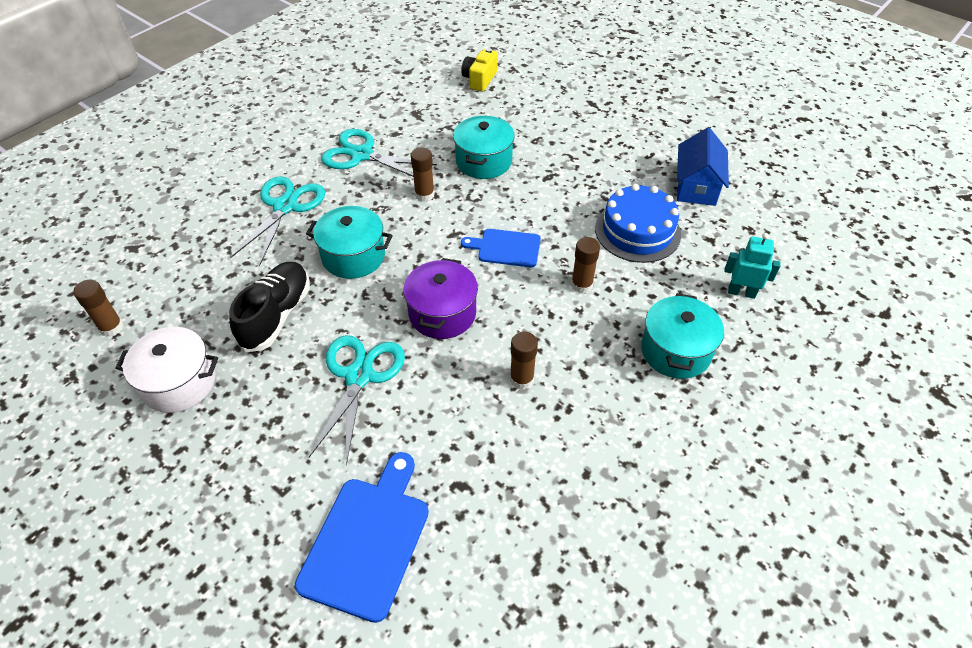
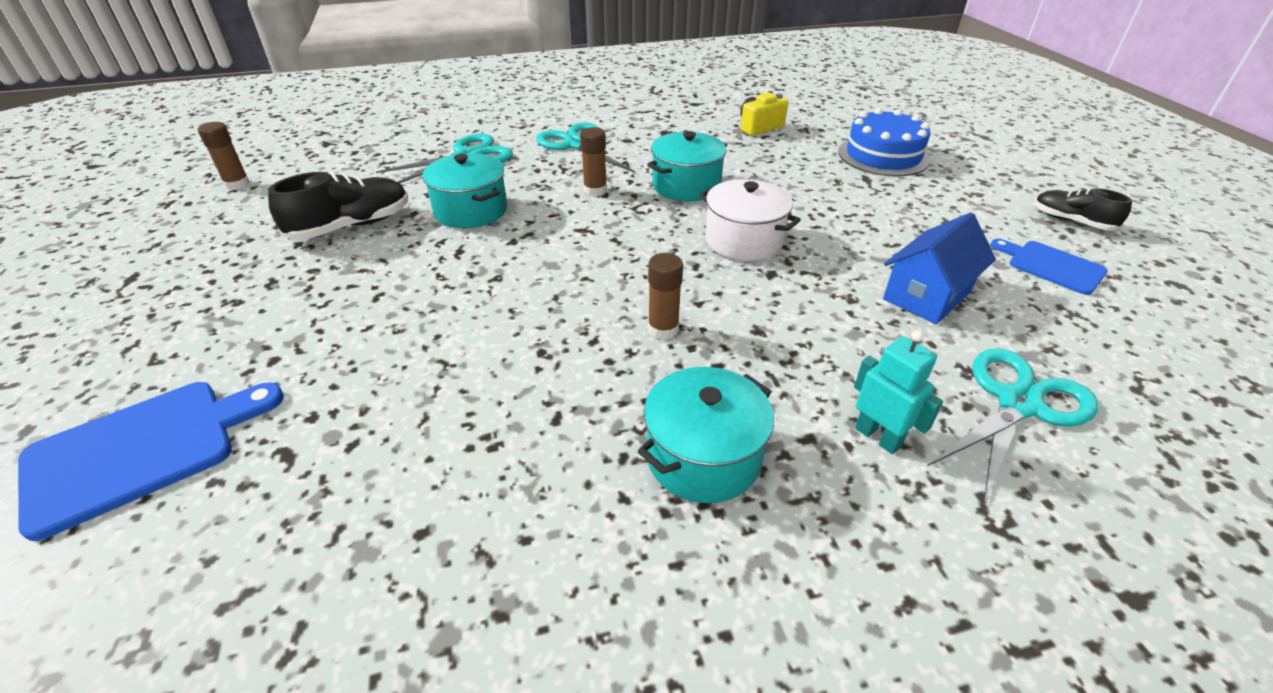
camera: 35 degrees right, 10 degrees down
white pot [115,327,218,413] -> white pot moved to [699,179,801,261]
turquoise scissors [308,335,405,466] -> turquoise scissors moved to [927,348,1098,504]
purple pot [404,258,478,339] -> none
blue cutting board [461,229,541,267] -> blue cutting board moved to [991,239,1108,295]
brown glue stick [510,332,538,389] -> none
blue cake [595,184,681,263] -> blue cake moved to [838,108,930,177]
none -> black shoe [1035,188,1132,231]

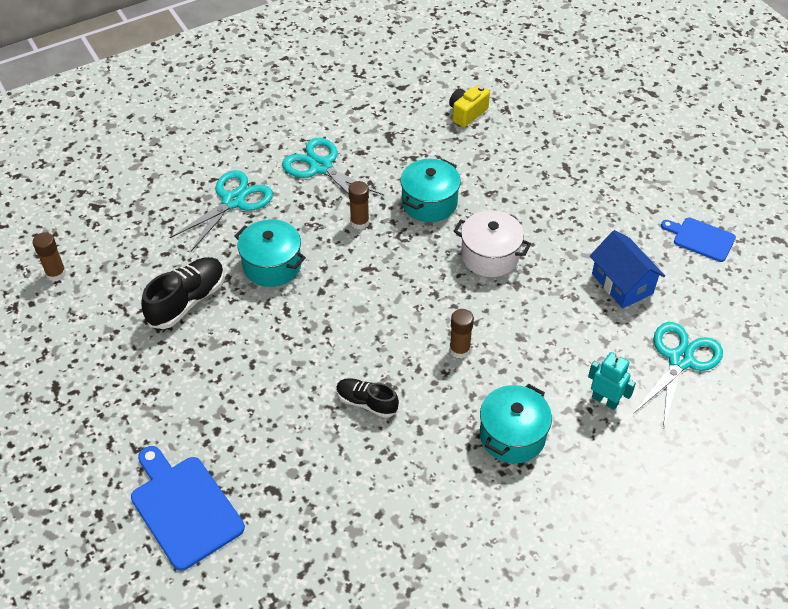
camera: 15 degrees left, 10 degrees up
blue cutting board [18,382,284,541] -> blue cutting board turned 75 degrees counterclockwise [131,446,245,571]
blue cake [838,108,930,177] -> none
blue house [883,213,996,324] -> blue house turned 60 degrees counterclockwise [590,230,665,308]
black shoe [1035,188,1132,231] -> black shoe moved to [336,378,399,418]

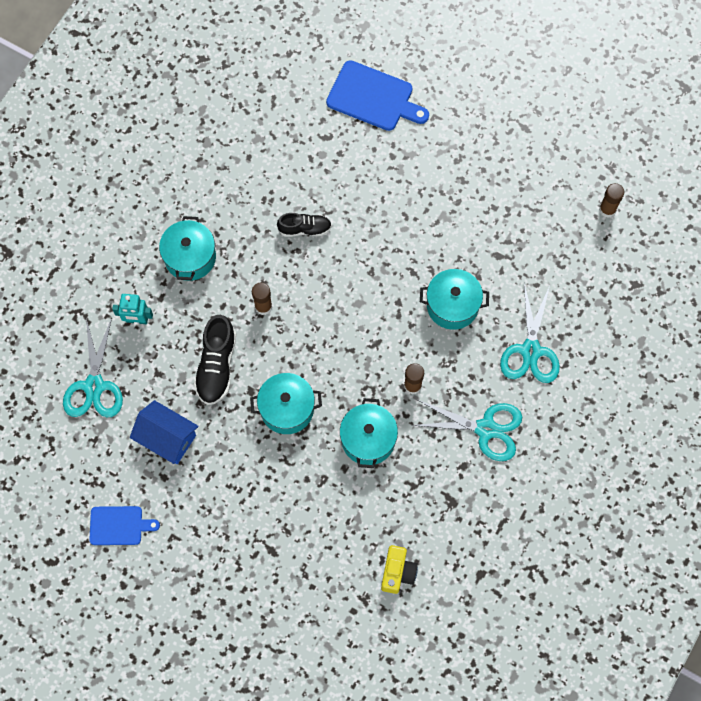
camera: 150 degrees right, 20 degrees up
black shoe [141,257,224,329] -> black shoe moved to [194,315,236,405]
white pot [454,210,531,277] -> turquoise pot [250,373,322,434]

